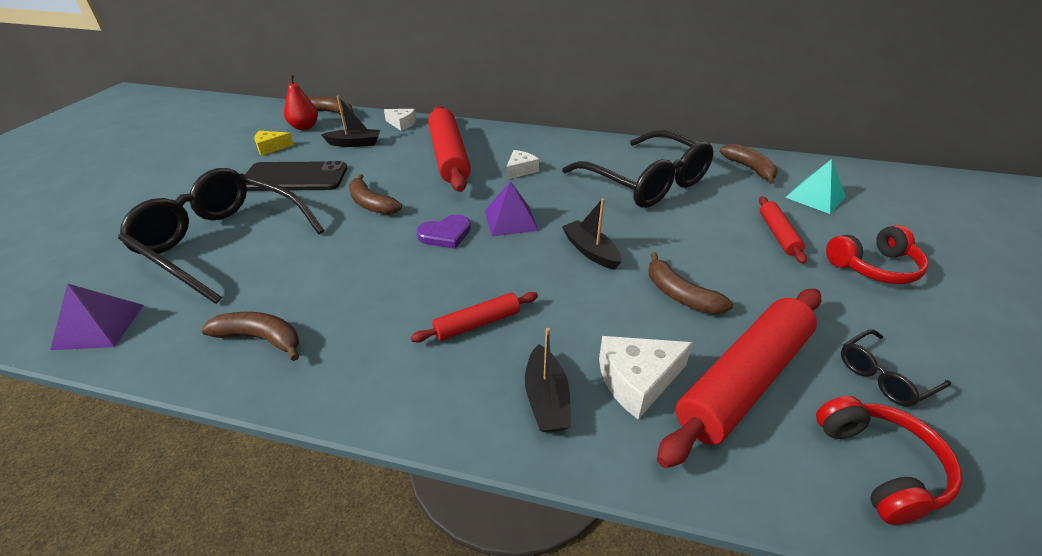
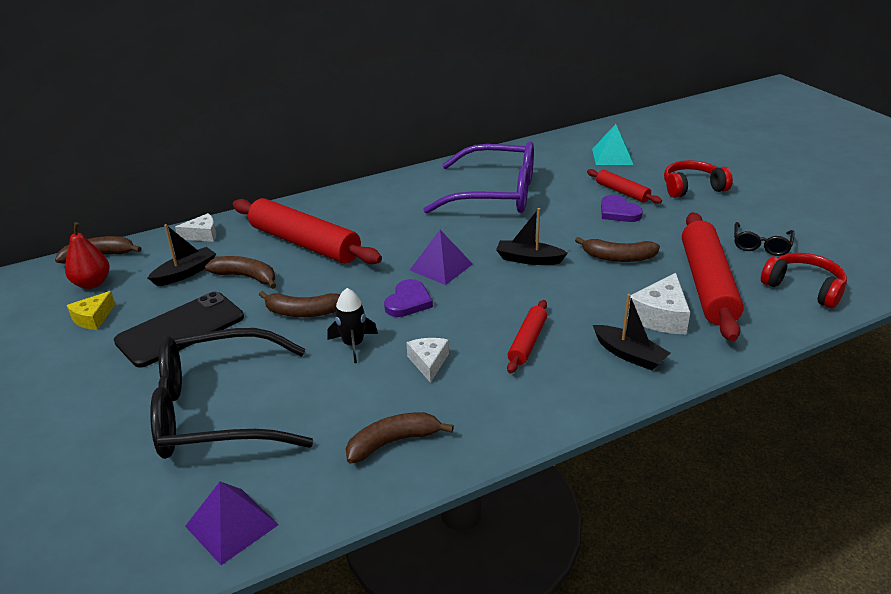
camera: 40 degrees left, 5 degrees down
white cheese [506,150,539,180] -> white cheese moved to [406,338,449,383]
black glasses [562,130,713,208] -> purple glasses [423,142,534,214]
brown banana [720,144,778,184] -> brown banana moved to [205,256,276,289]
red headphones [826,225,929,284] -> red headphones turned 135 degrees counterclockwise [664,160,733,198]
none -> black rocket [327,288,378,363]
none -> purple heart [601,195,643,222]

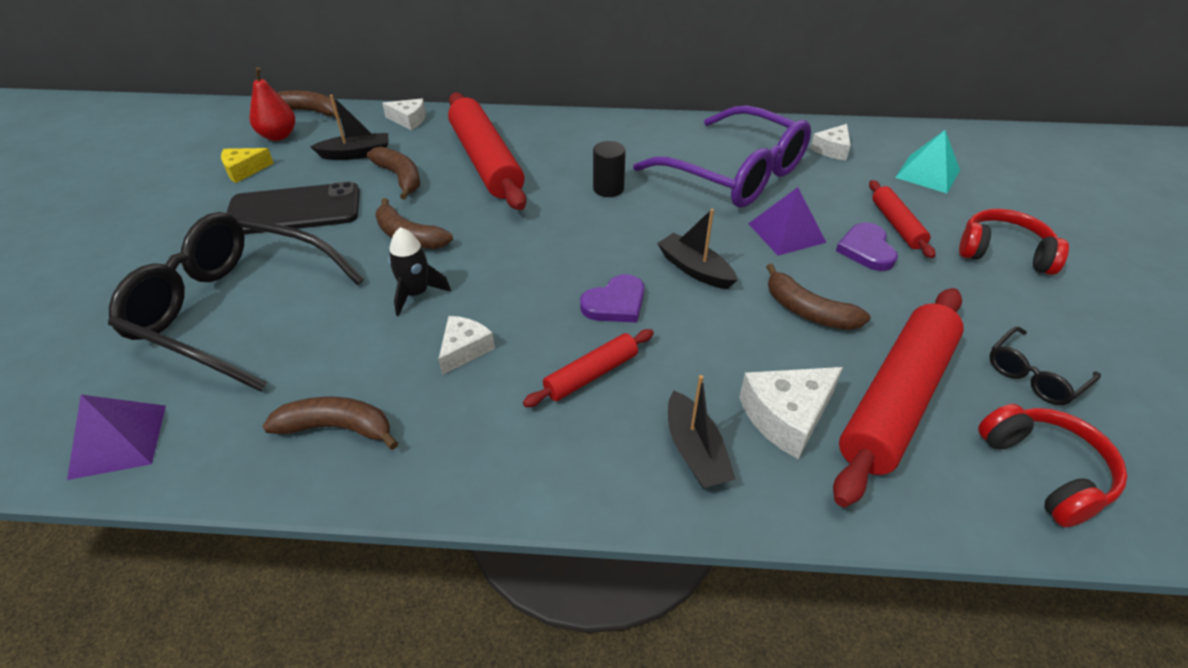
camera: 30 degrees right, 10 degrees up
purple heart [384,279,433,317] -> purple heart moved to [580,274,644,323]
purple pyramid [410,230,473,285] -> purple pyramid moved to [748,187,826,256]
none -> black cylinder [593,141,626,197]
none -> white cheese [810,124,851,160]

